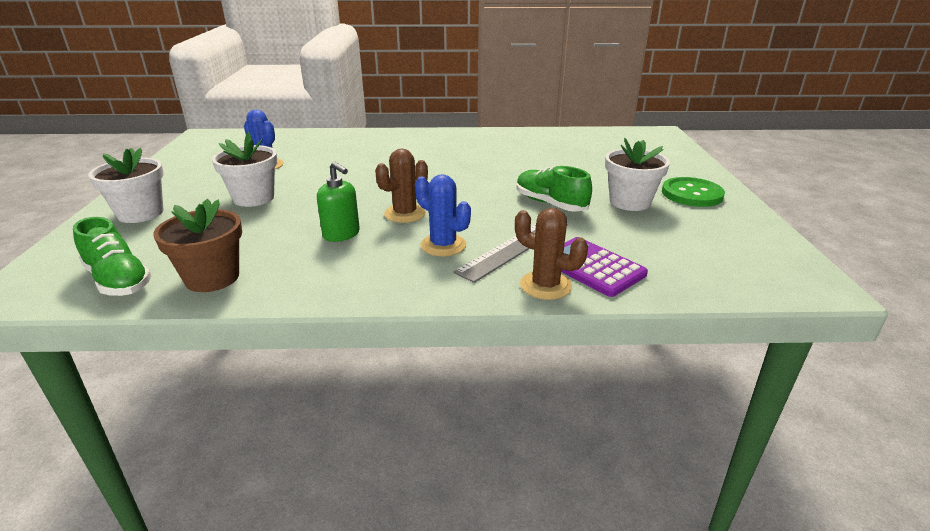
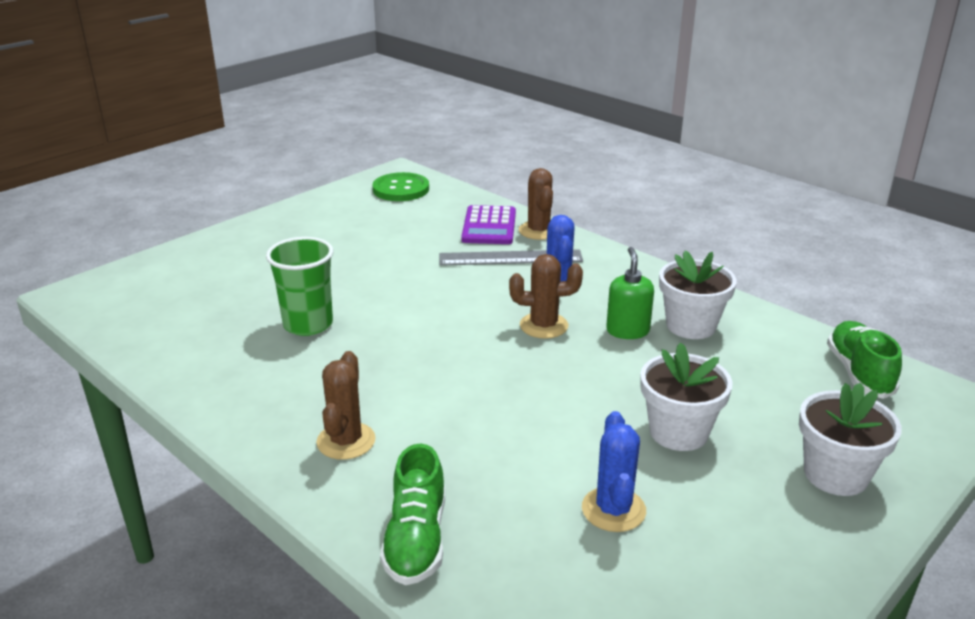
camera: 135 degrees left, 0 degrees up
brown flower pot [153,199,242,292] -> none
green shoe [517,166,592,212] -> green shoe moved to [380,443,445,585]
white flower pot [605,138,670,211] -> white flower pot moved to [659,250,737,339]
green button [662,177,725,207] -> green button moved to [373,172,429,201]
none -> green cup [266,237,333,336]
none -> brown cactus [316,351,376,460]

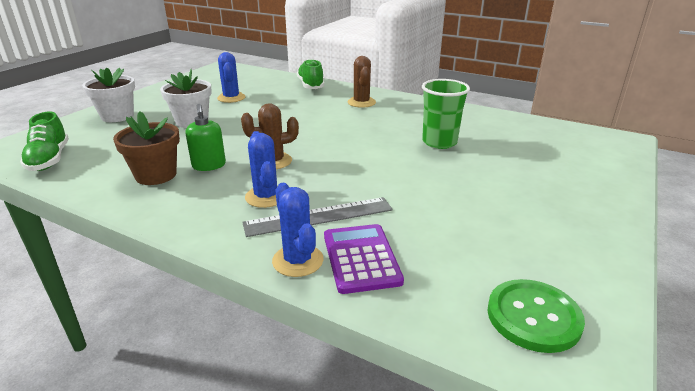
camera: 165 degrees right, 0 degrees up
brown cactus [519,168,553,240] -> blue cactus [272,183,324,277]
white flower pot [659,250,737,339] -> brown flower pot [113,111,180,185]

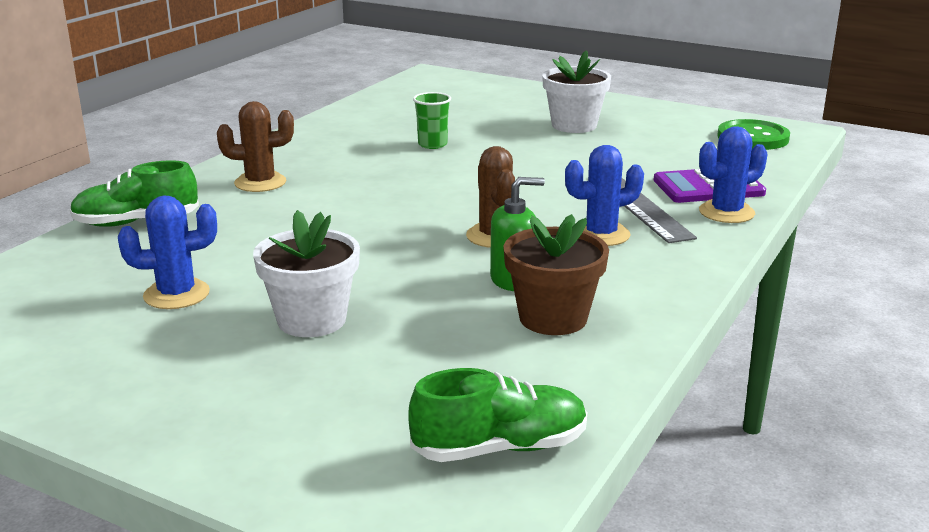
camera: 90 degrees left, 5 degrees down
white flower pot [82,68,135,122] -> white flower pot moved to [542,50,611,133]
green cup [422,79,470,149] -> green cup [413,92,451,149], size x0.61

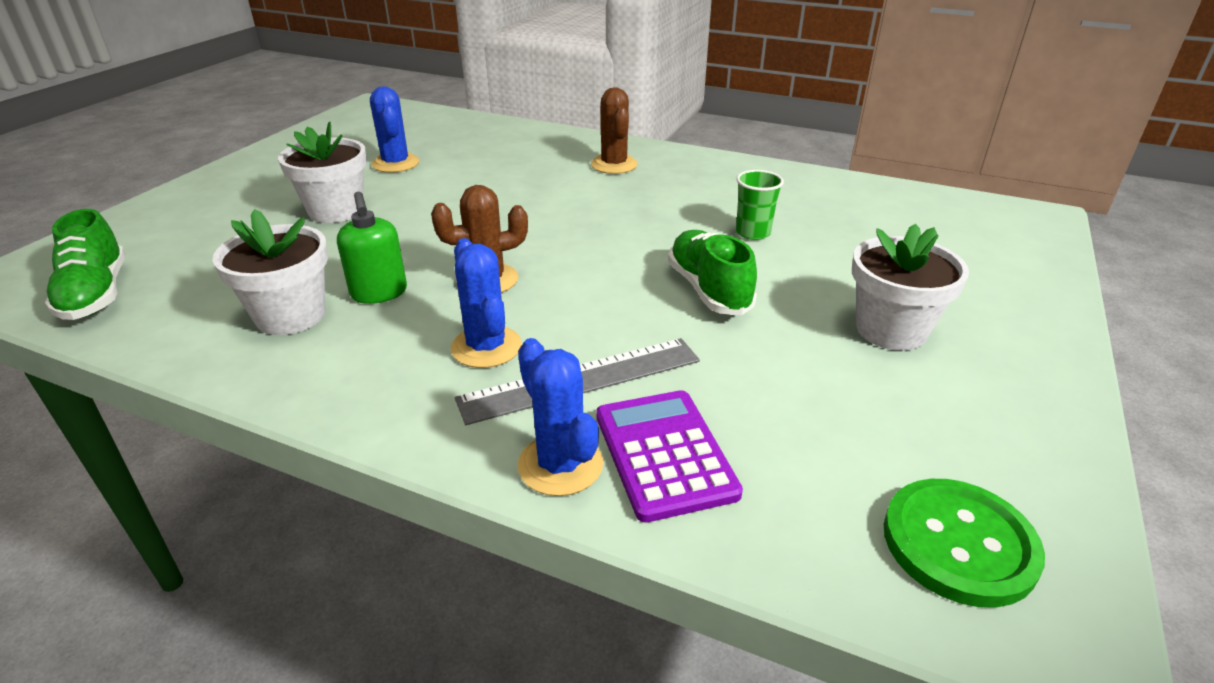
camera: 85 degrees right, 10 degrees up
green shoe [70,160,199,227] -> green shoe moved to [668,230,757,315]
brown flower pot [503,214,609,335] -> white flower pot [212,209,328,335]

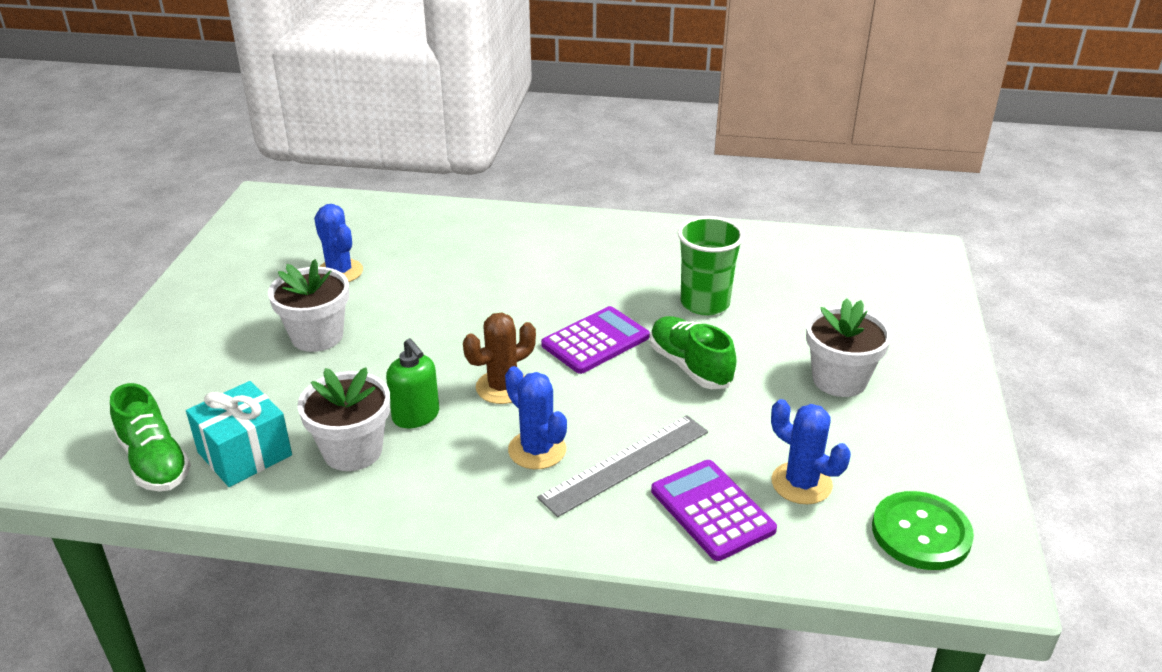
camera: 15 degrees left, 0 degrees up
blue cactus [517,338,603,496] -> blue cactus moved to [771,399,851,504]
brown cactus [591,87,638,174] -> none
green cup [736,170,784,240] -> green cup [678,216,744,315], size x1.63
none -> turquoise gift [186,381,292,487]
none -> purple calculator [541,306,650,374]

